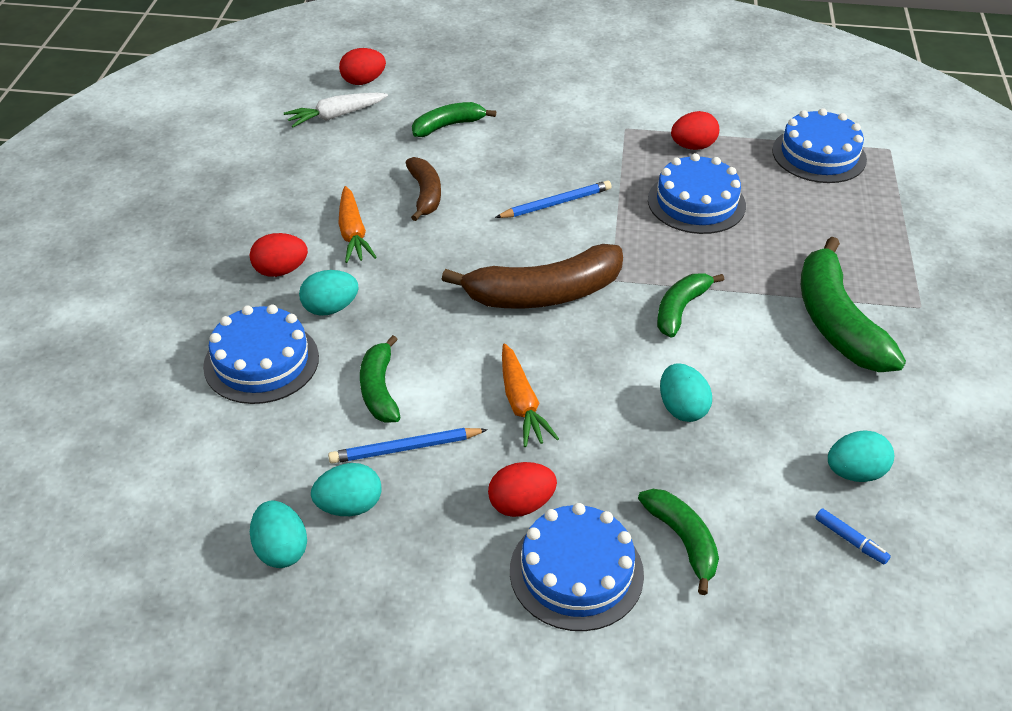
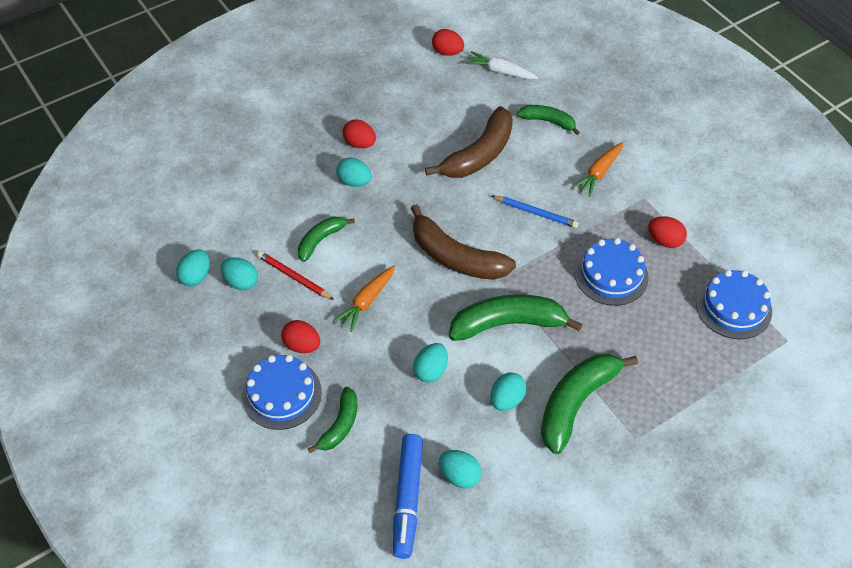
camera: 50 degrees right, 10 degrees up
blue cake [203,305,319,404] -> none
blue pencil [328,428,488,464] -> red pencil [257,251,334,300]
orange carrot [338,186,377,263] -> orange carrot moved to [572,142,623,197]
red egg [339,48,386,85] -> red egg moved to [432,29,464,56]
brown banana [406,157,441,221] -> brown banana [425,106,513,178], size x1.75
green banana [657,273,724,338] -> green banana [449,294,583,341], size x1.75
blue marker [815,508,891,565] -> blue marker [393,434,423,559], size x2.43
none -> turquoise egg [491,373,526,411]

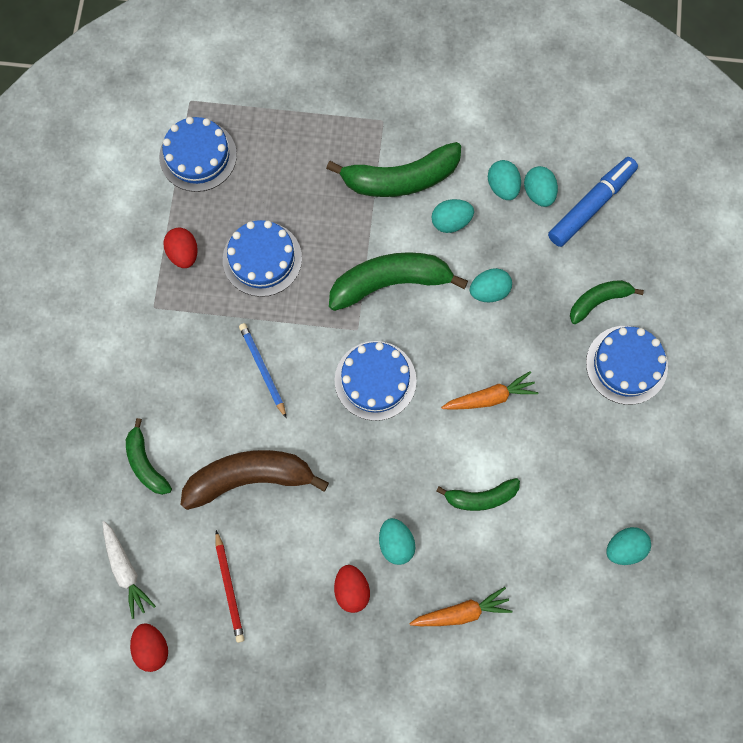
camera: 140 degrees left, 20 degrees up
turquoise egg [221,258,258,290] -> turquoise egg moved to [488,160,521,200]
red pencil [257,251,334,300] -> red pencil moved to [215,530,244,643]
red egg [281,320,320,353] -> none
brown banana [411,204,516,280] -> blue cake [335,341,416,421]
green banana [449,294,583,341] -> green banana turned 135 degrees clockwise [329,252,468,311]
orange carrot [572,142,623,197] -> orange carrot moved to [409,587,512,626]

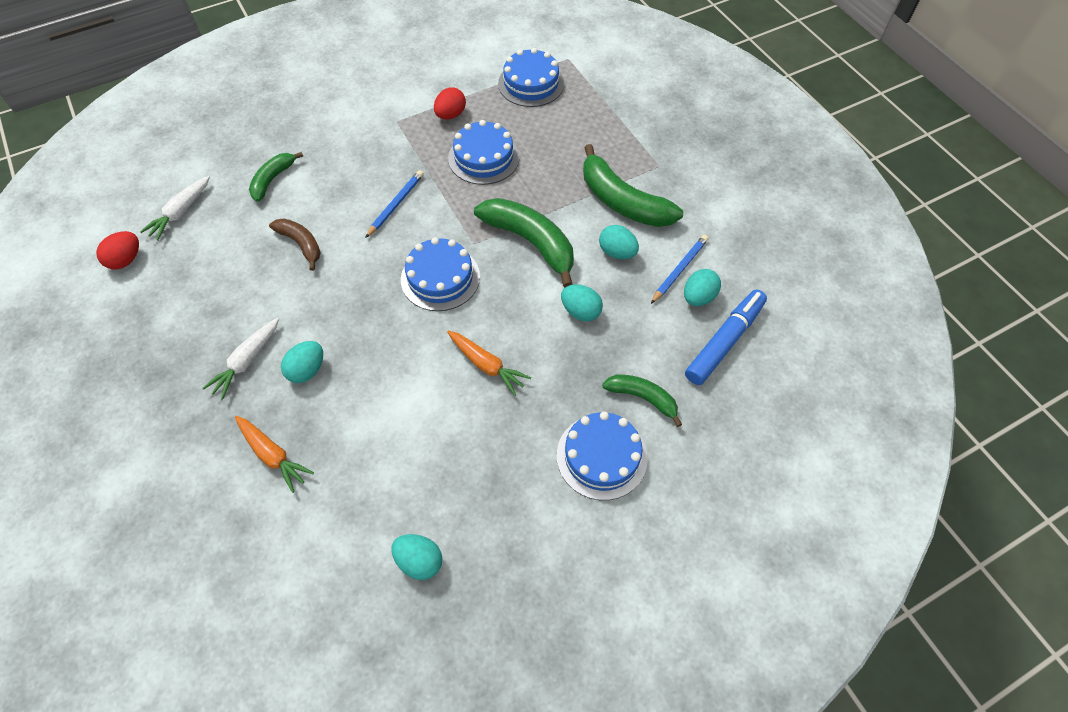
camera: 55 degrees right, 15 degrees down
brown banana [180,450,329,510] -> brown banana [269,218,321,271], size x0.57
red pencil [215,530,244,643] -> none
red egg [334,565,370,613] -> white carrot [203,318,279,400]
green banana [436,478,520,511] -> none
turquoise egg [488,160,521,200] -> blue pencil [651,235,708,304]
blue marker [548,157,638,247] -> blue marker turned 60 degrees counterclockwise [685,289,767,385]

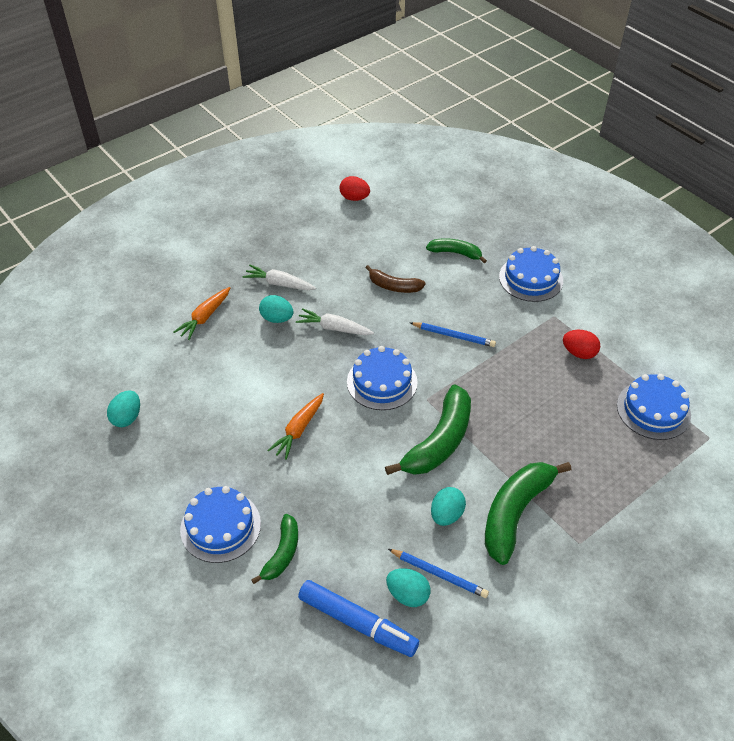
camera: 80 degrees right, 10 degrees down
white carrot [140,176,210,241] -> white carrot moved to [296,308,374,335]
brown banana [269,218,321,271] -> brown banana turned 75 degrees clockwise [365,265,426,293]
blue cake [448,120,520,185] -> blue cake moved to [499,246,563,302]
turquoise egg [561,284,603,321] -> none

